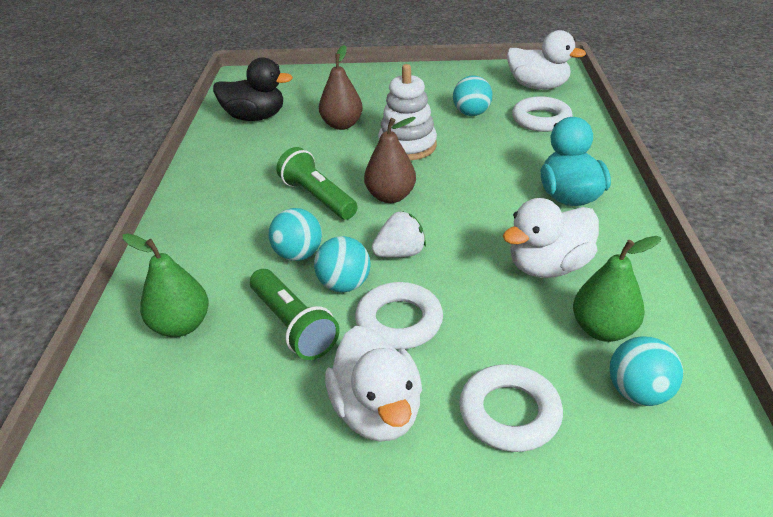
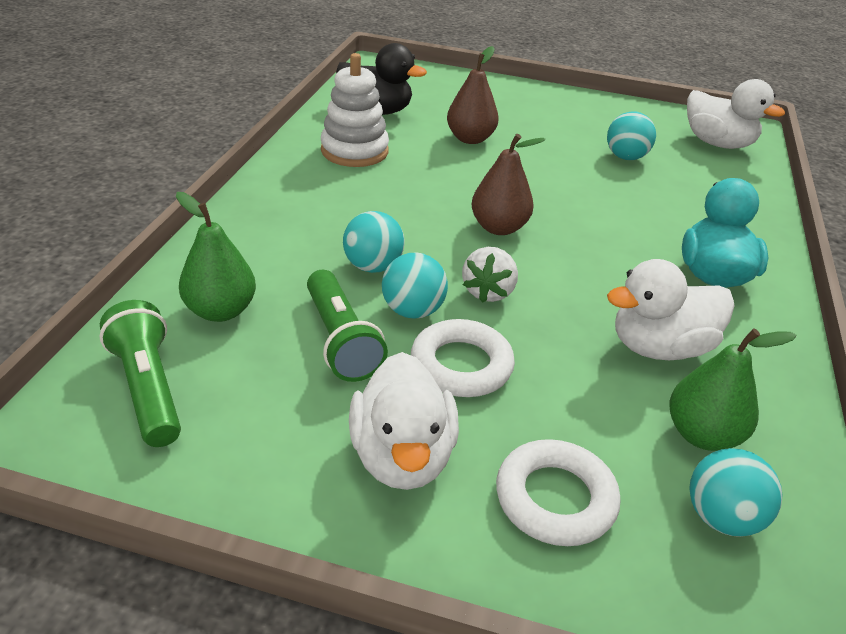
camera: 10 degrees right, 0 degrees up
green flashlight [276,147,358,220] -> green flashlight moved to [100,300,181,447]
white strawberry [372,212,426,257] -> white strawberry turned 120 degrees clockwise [462,247,518,303]
white stacking toy [378,64,437,160] -> white stacking toy moved to [321,53,389,167]
white ring [512,96,573,132] -> none

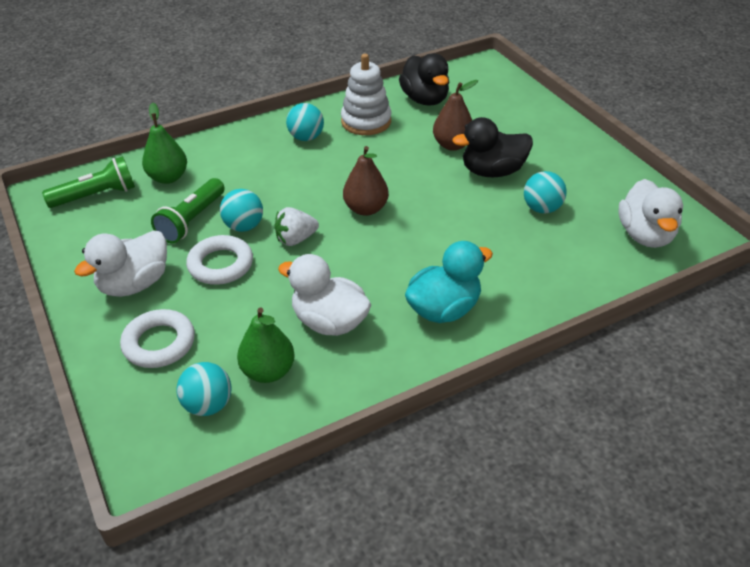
camera: 50 degrees right, 5 degrees up
green flashlight [100,300,181,447] -> green flashlight turned 45 degrees clockwise [42,156,135,208]
turquoise ball [343,211,404,273] -> turquoise ball moved to [286,103,324,141]
none -> black duck [452,117,533,177]

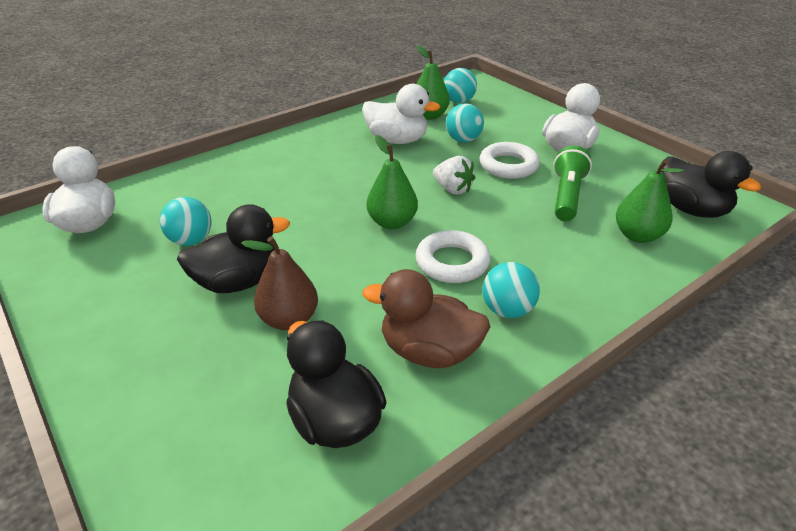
camera: 170 degrees right, 5 degrees down
green flashlight [42,156,135,208] -> black duck [661,151,761,218]
white ring [120,309,195,368] -> white ring moved to [415,230,490,283]
turquoise ball [220,189,263,232] -> turquoise ball moved to [446,104,484,142]
white strawberry [274,207,319,246] -> white strawberry turned 75 degrees clockwise [433,156,475,195]
white stacking toy [341,54,391,135] -> brown duck [363,269,490,368]
brown pear [343,146,389,216] -> green pear [367,135,418,229]
turquoise duck [405,241,493,323] -> none

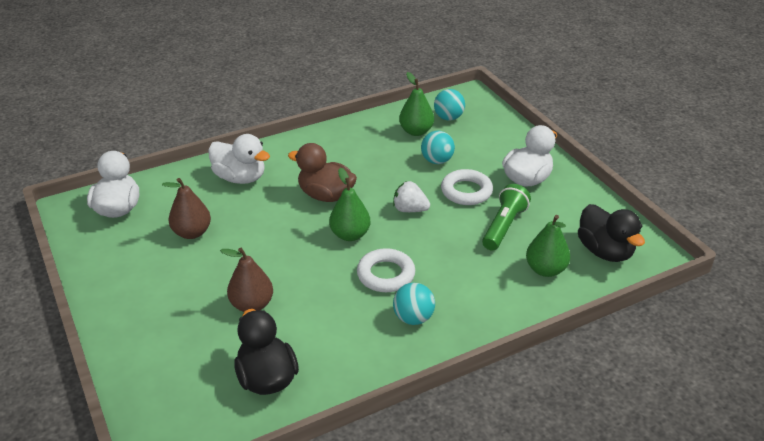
camera: 10 degrees right, 0 degrees up
turquoise ball [160,197,212,246] -> brown pear [162,178,211,239]
black duck [177,204,290,293] -> none
white duck [362,84,440,144] -> white duck moved to [208,134,270,184]
brown duck [363,269,490,368] -> brown duck moved to [288,143,357,202]
white strawberry [433,156,475,195] -> white strawberry turned 150 degrees clockwise [393,181,430,212]

